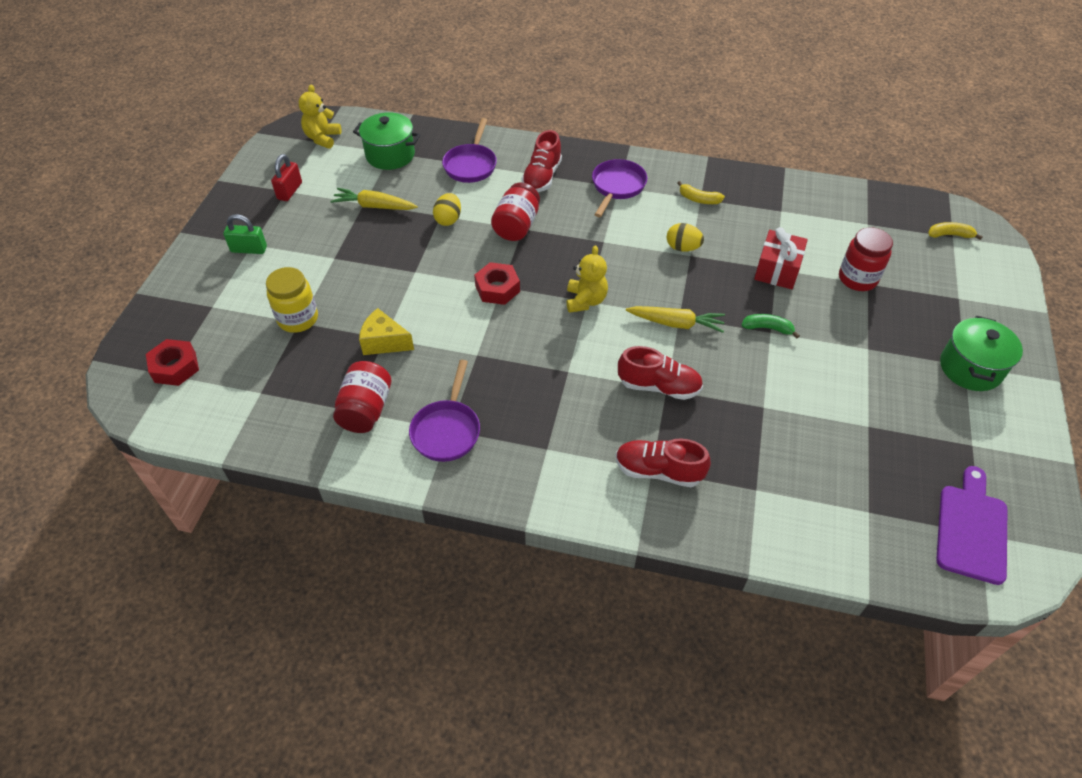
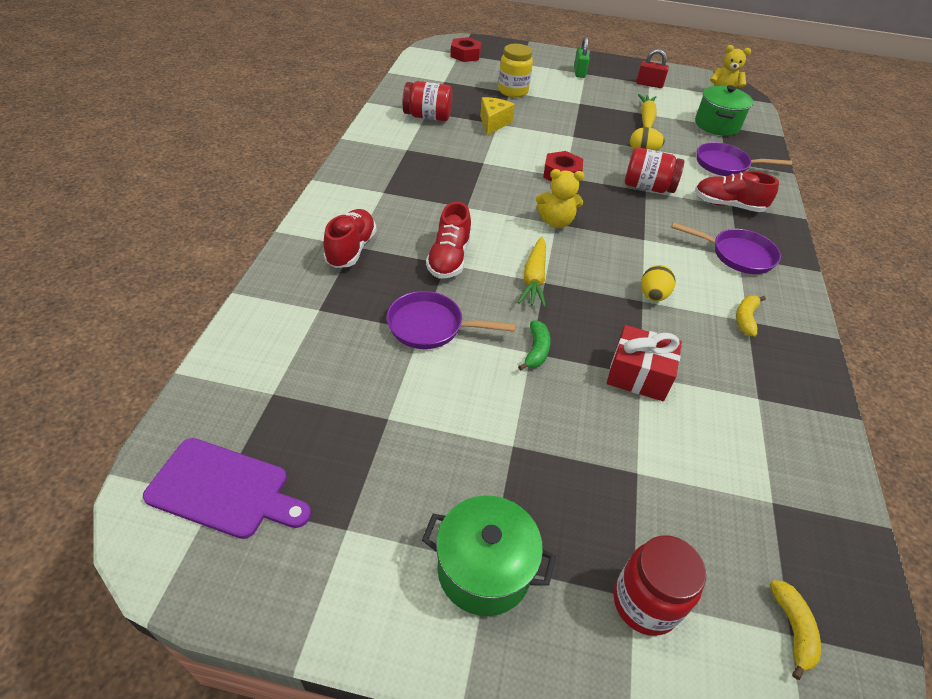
camera: 85 degrees right, 5 degrees down
purple pan [409,360,480,462] -> purple pan moved to [387,291,516,349]
red jar [839,228,893,291] -> red jar moved to [613,535,706,636]

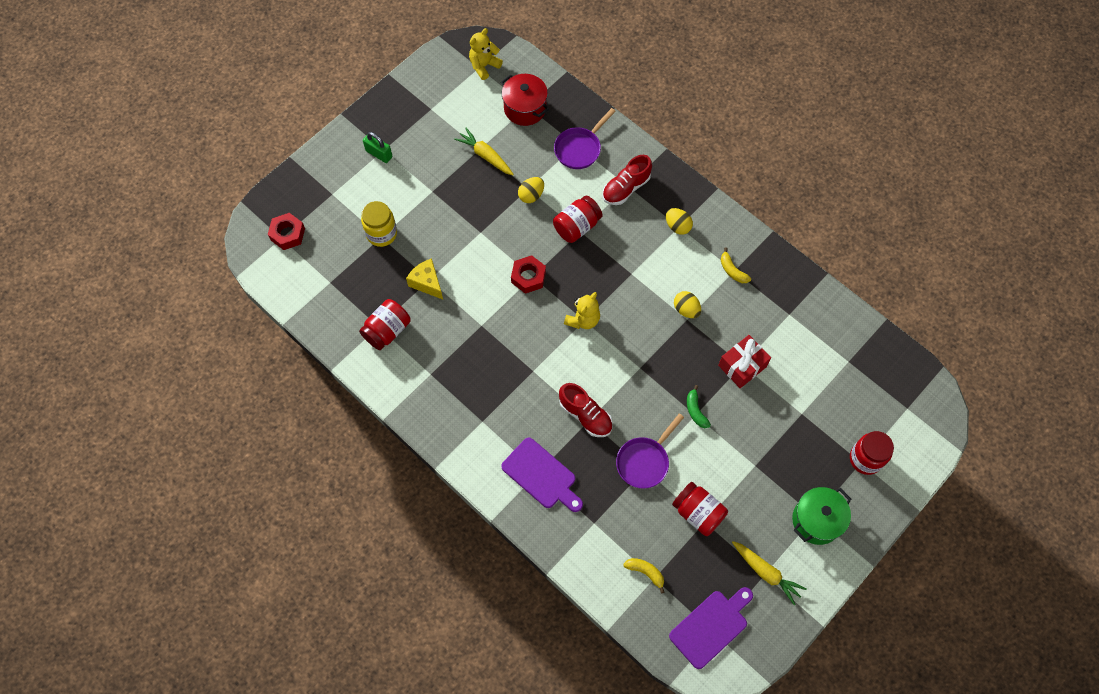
camera: 55 degrees left, 20 degrees up
red shoe [323,209,377,268] -> purple cutting board [501,438,583,512]
yellow carrot [518,237,546,308] -> yellow carrot moved to [732,541,807,605]
green banana [518,320,551,371] -> green banana turned 150 degrees counterclockwise [687,385,711,428]
red padlock [636,49,669,88] -> none
purple pan [671,222,781,274] -> yellow egg [666,208,693,235]
green pot [695,85,753,136] -> red pot [501,74,549,126]
yellow banana [770,580,821,680] -> yellow banana moved to [623,558,664,593]
none -> red jar [672,482,728,536]

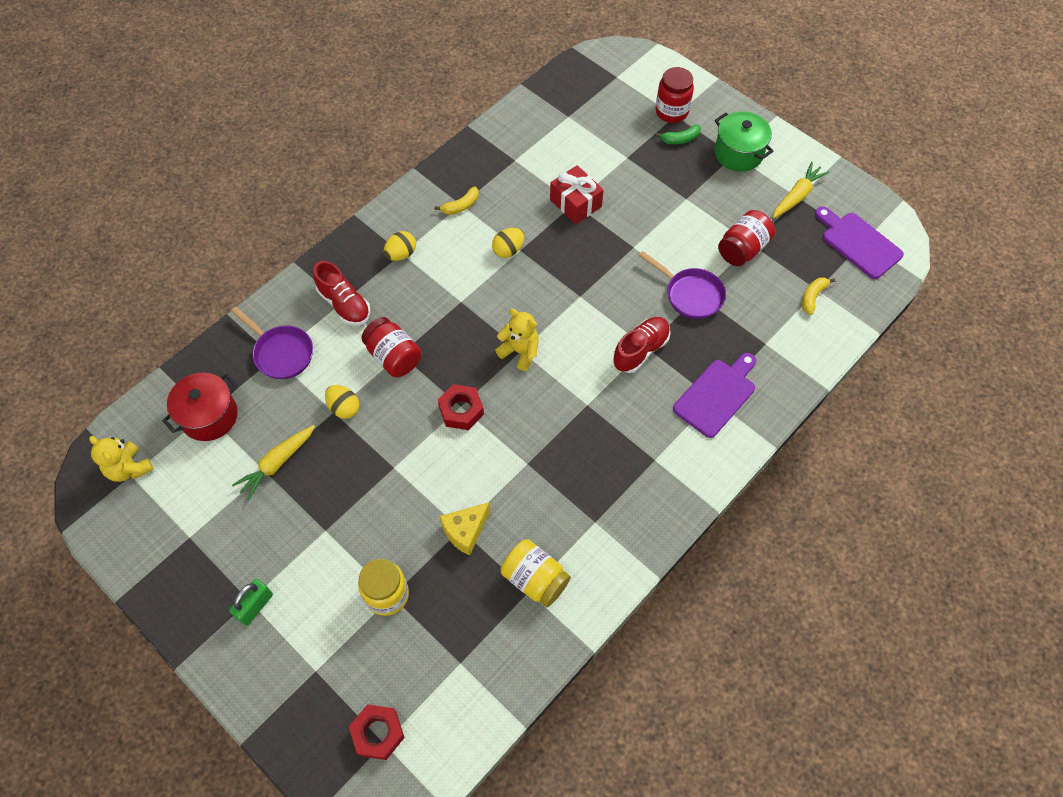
camera: 90 degrees left, 5 degrees down
red jar [359,299,411,350] -> yellow jar [501,539,571,607]
green banana [687,385,711,428] -> green banana moved to [655,124,701,144]

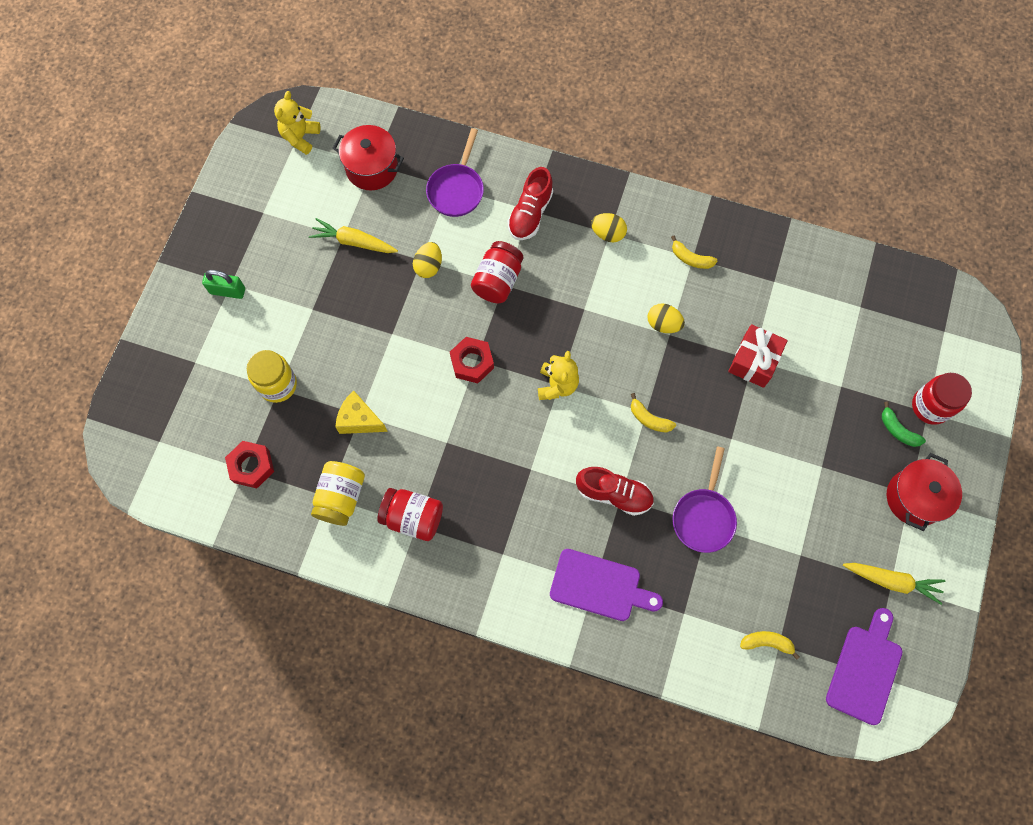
camera: 65 degrees right, 10 degrees up
red nut [349,704,405,760] -> red nut moved to [225,441,274,488]
green pot [715,111,773,172] -> red pot [887,453,962,531]
red jar [718,210,775,266] -> red jar moved to [377,488,443,541]
none -> yellow banana [631,393,676,433]

